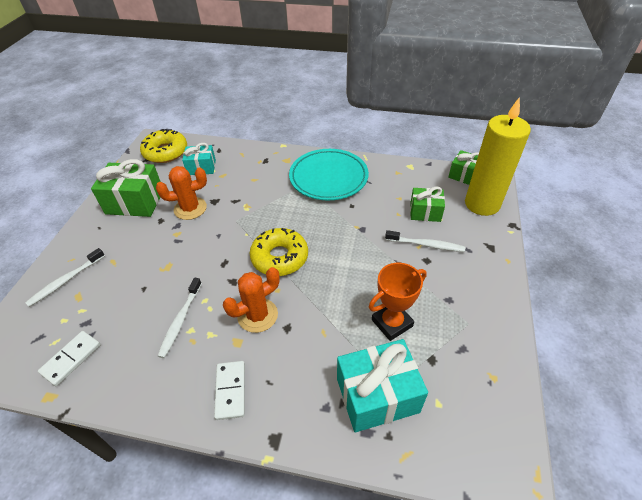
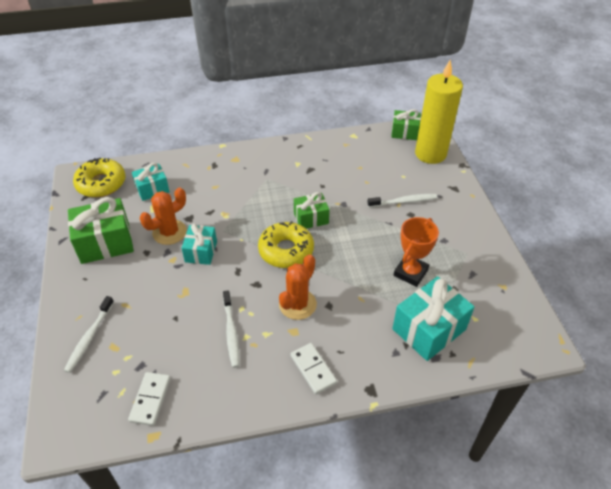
camera: 25 degrees left, 0 degrees up
turquoise plate [289,149,369,200] -> none
green gift [410,187,445,222] -> green gift moved to [294,192,329,229]
none -> turquoise gift [182,224,217,265]

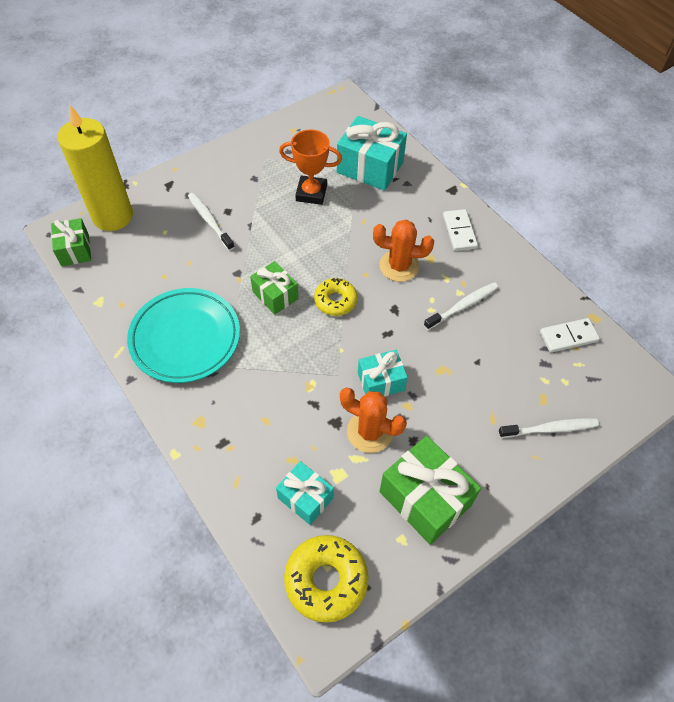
camera: 115 degrees left, 10 degrees up
yellow donut [258,221,314,268] -> yellow donut [314,278,358,316], size x0.65
white domino [290,343,337,394] -> white domino turned 45 degrees counterclockwise [443,209,478,251]
none -> turquoise plate [127,288,240,383]

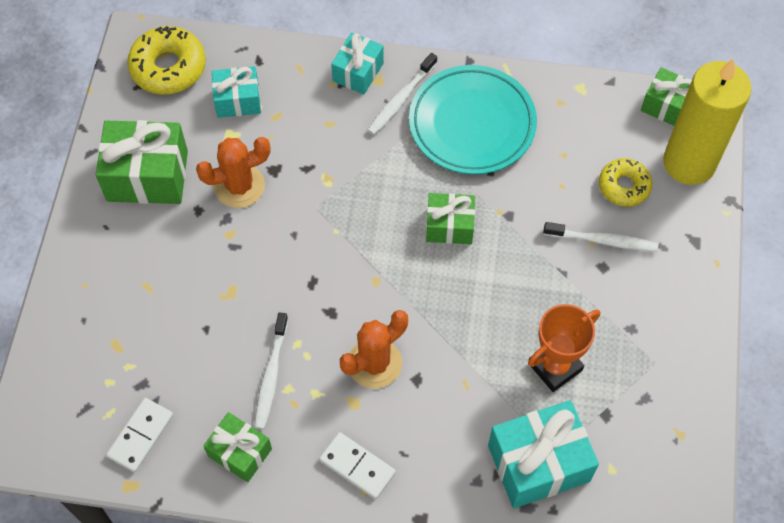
camera: 135 degrees right, 5 degrees up
yellow donut [314,278,358,316] -> yellow donut moved to [599,158,653,207]
turquoise gift [358,350,408,397] -> turquoise gift moved to [331,32,384,95]
white toothbrush [498,418,599,438] -> white toothbrush moved to [367,53,437,135]
none -> green gift [203,412,272,482]

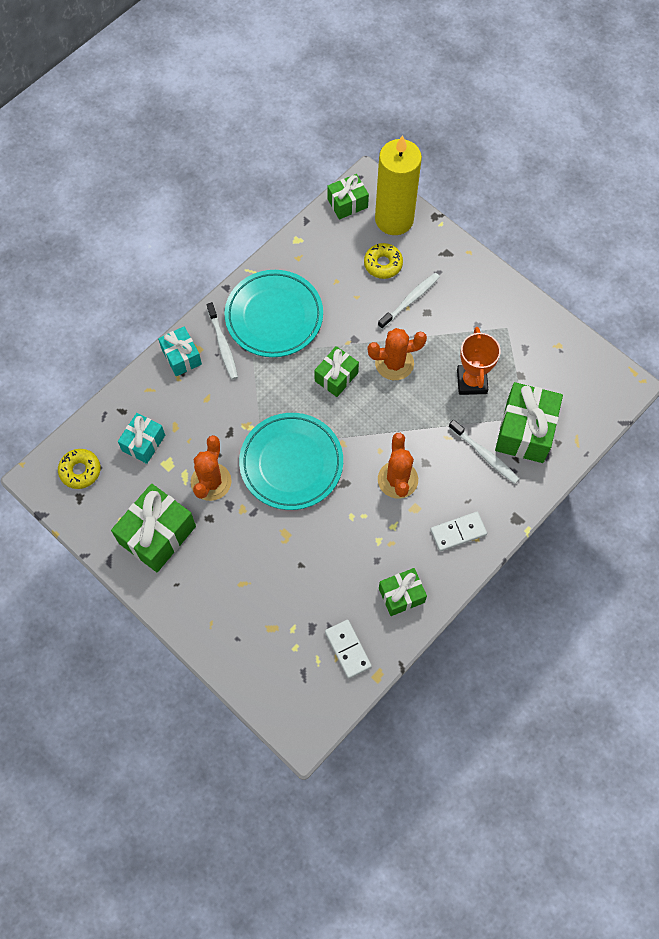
camera: 55 degrees left, 5 degrees up
yellow donut [127,26,206,94] -> yellow donut [58,449,101,489], size x0.65
white toothbrush [254,312,288,429] -> white toothbrush moved to [449,419,519,484]
turquoise gift [488,400,599,508] -> green gift [495,382,563,463]
none -> turquoise plate [239,413,343,510]
none -> orange cactus [368,328,427,380]

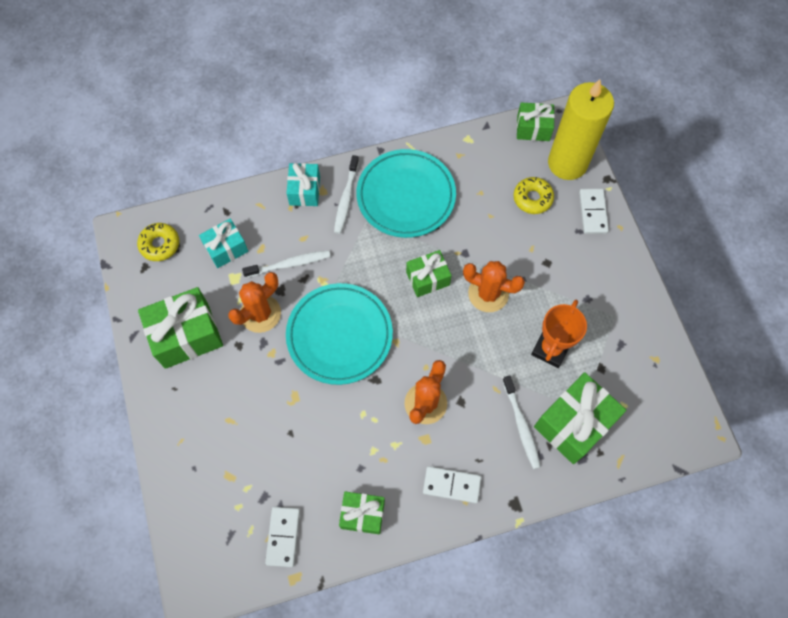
camera: 30 degrees right, 0 degrees up
white toothbrush [378,273,440,329] -> white toothbrush moved to [242,250,331,278]
none -> white domino [579,189,609,234]

